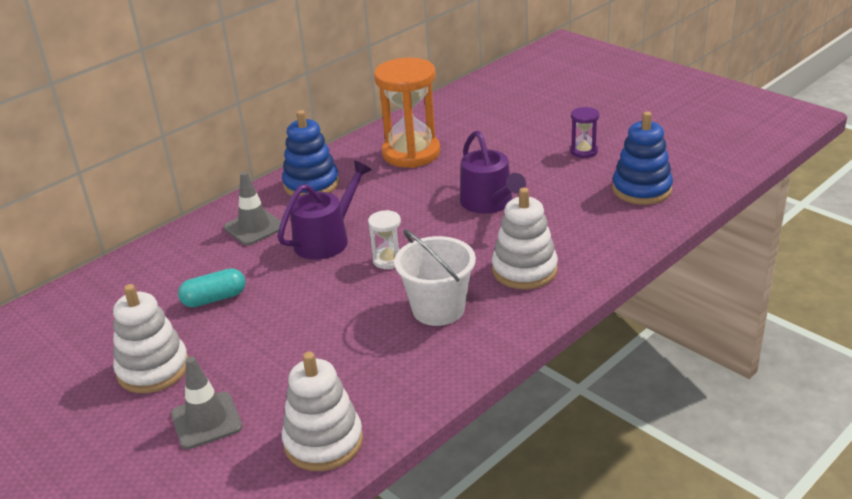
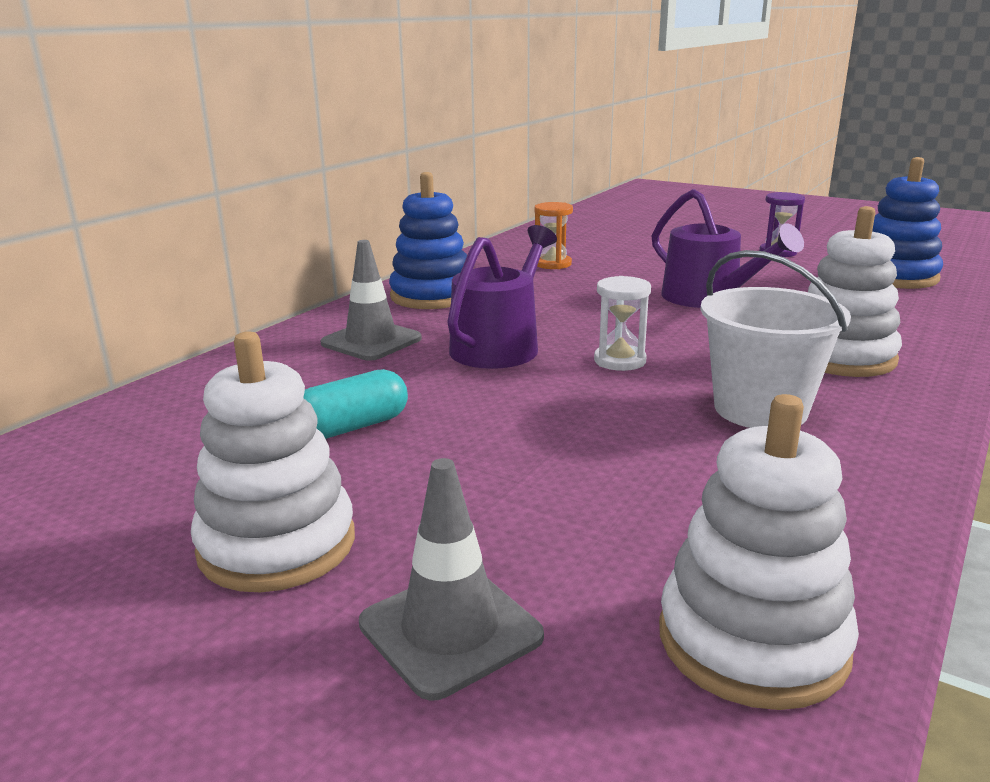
camera: 15 degrees left, 10 degrees down
orange hourglass [374,58,440,168] -> orange hourglass [534,202,573,269], size x0.46

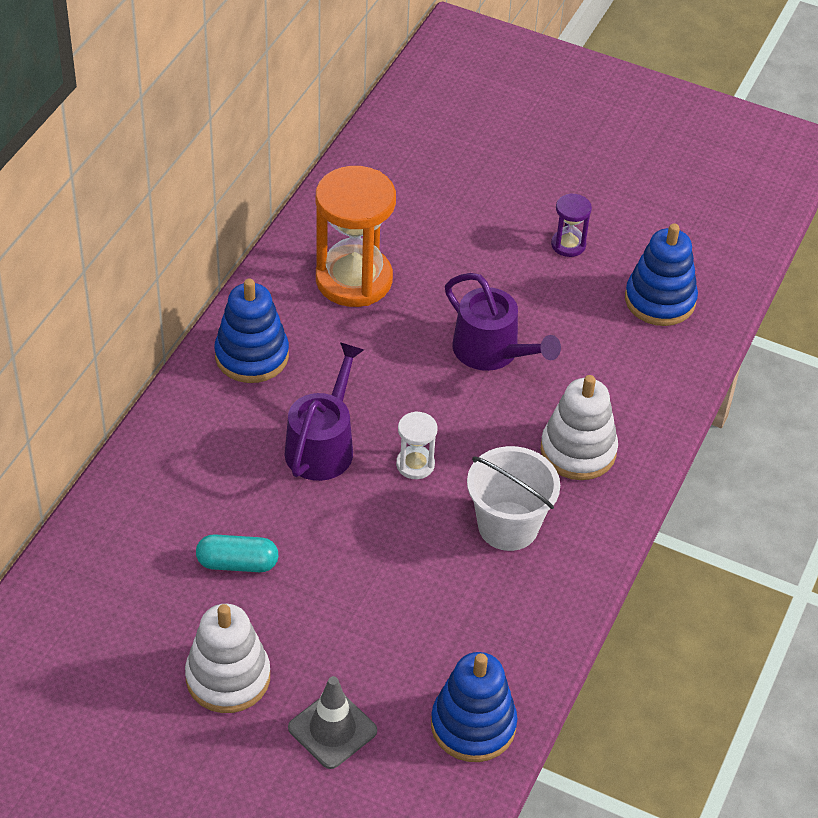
camera: 10 degrees left, 25 degrees up
turquoise capsule [303,369,408,439] -> turquoise capsule turned 45 degrees clockwise [196,534,278,572]
grey traffic cone [320,240,422,361] -> none
orange hourglass [534,202,573,269] -> orange hourglass [316,166,396,307], size x2.16
white stacking toy [659,394,859,710] -> blue stacking toy [431,652,517,762]

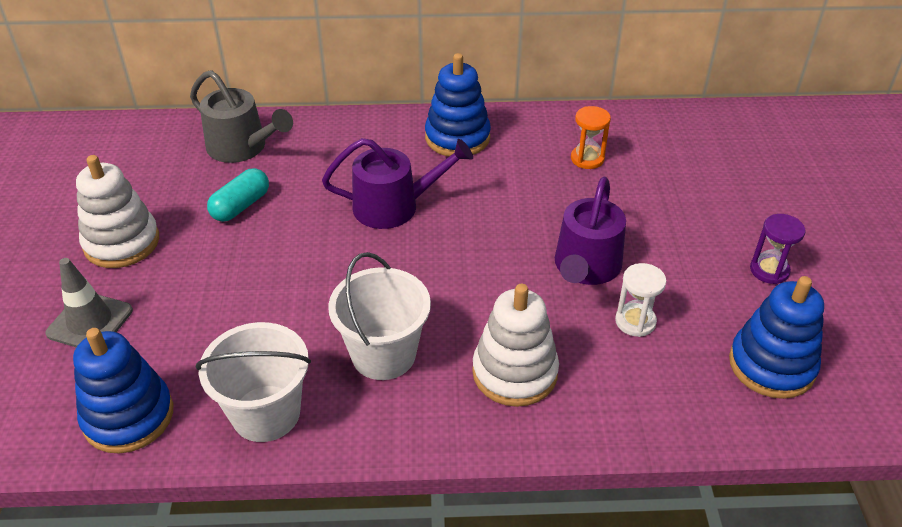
camera: 65 degrees right, 5 degrees down
turquoise capsule [196,534,278,572] -> turquoise capsule turned 60 degrees clockwise [207,168,269,222]
orange hourglass [316,166,396,307] -> orange hourglass [571,106,611,169], size x0.46
white hourglass [396,411,437,479] -> white hourglass moved to [615,263,666,337]
none -> grey watering can [190,70,293,163]
none -> white bucket [196,322,311,442]

